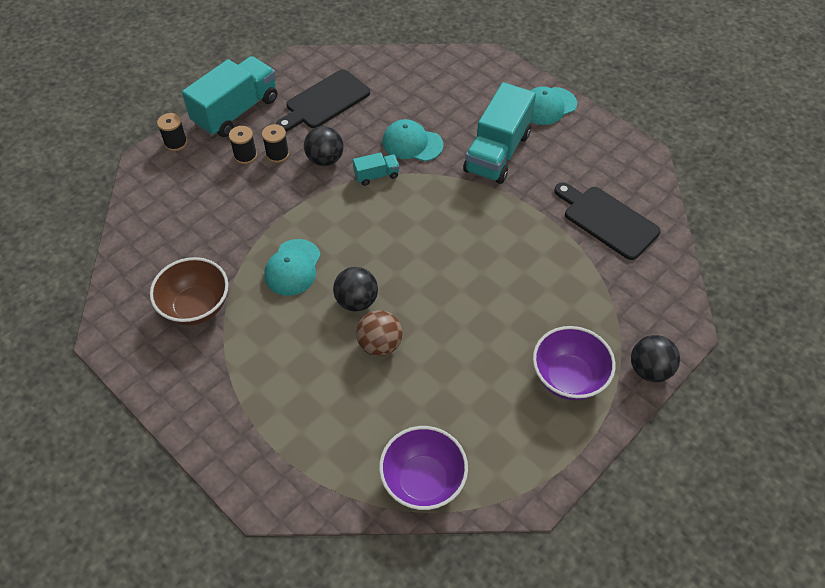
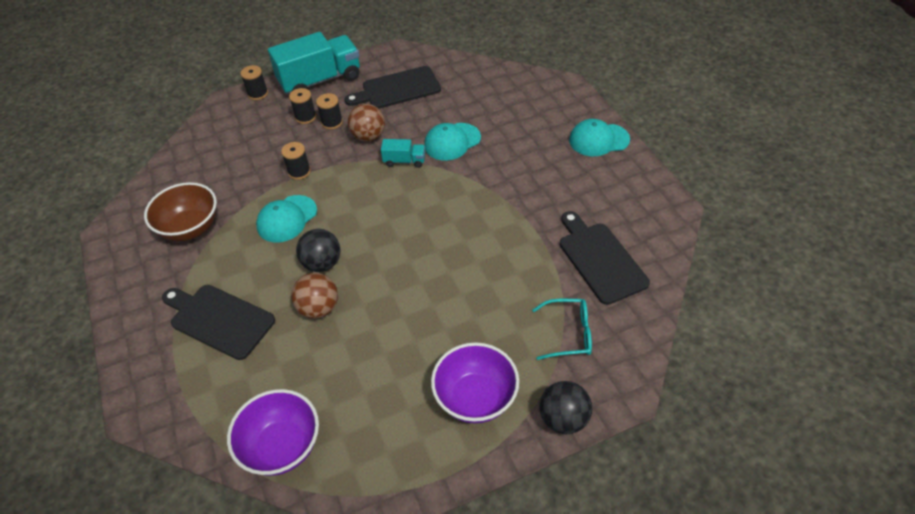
camera: 25 degrees right, 5 degrees down
black ball [304,126,344,166] -> brown ball [348,104,385,142]
turquoise cap [382,119,443,162] -> turquoise cap turned 75 degrees counterclockwise [424,123,481,160]
turquoise truck [463,82,536,184] -> none
none -> black cutting board [162,285,275,360]
none -> black spool [281,142,311,180]
none -> turquoise glasses [532,299,592,360]

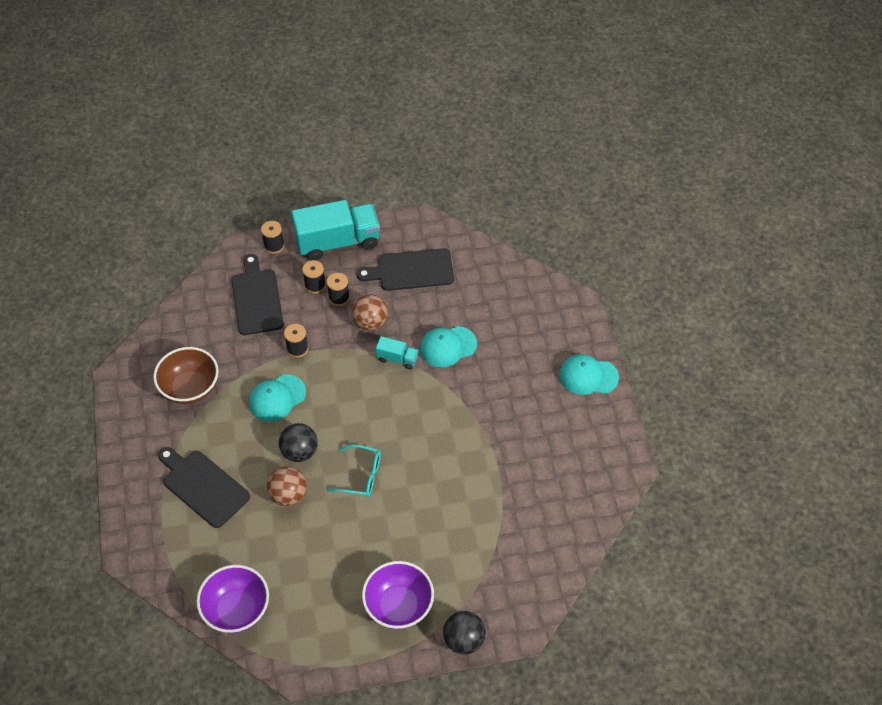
camera: 10 degrees right, 5 degrees up
turquoise glasses [532,299,592,360] -> turquoise glasses moved to [327,445,381,497]
black cutting board [560,211,650,305] -> black cutting board moved to [231,254,284,335]

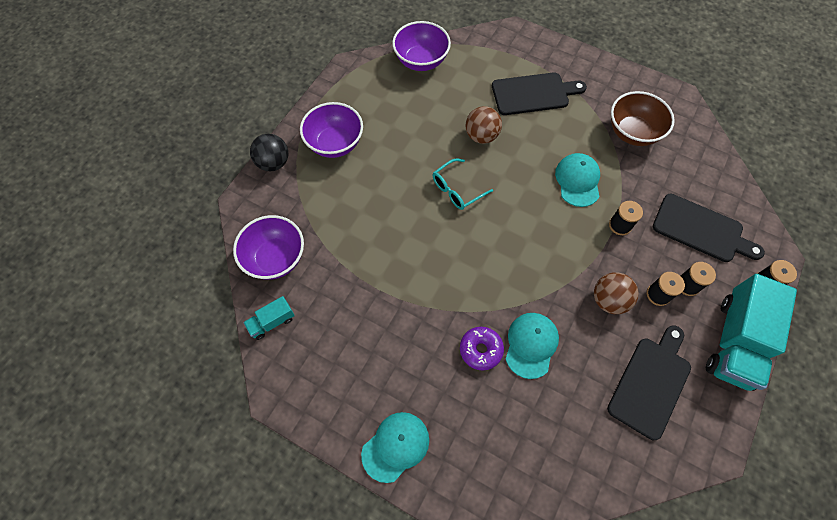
camera: 130 degrees right, 10 degrees up
black ball [279,423,318,462] -> none
turquoise truck [376,336,419,370] -> turquoise truck moved to [243,296,295,340]
none -> purple bowl [233,215,304,280]
none -> purple donut [460,327,504,370]

